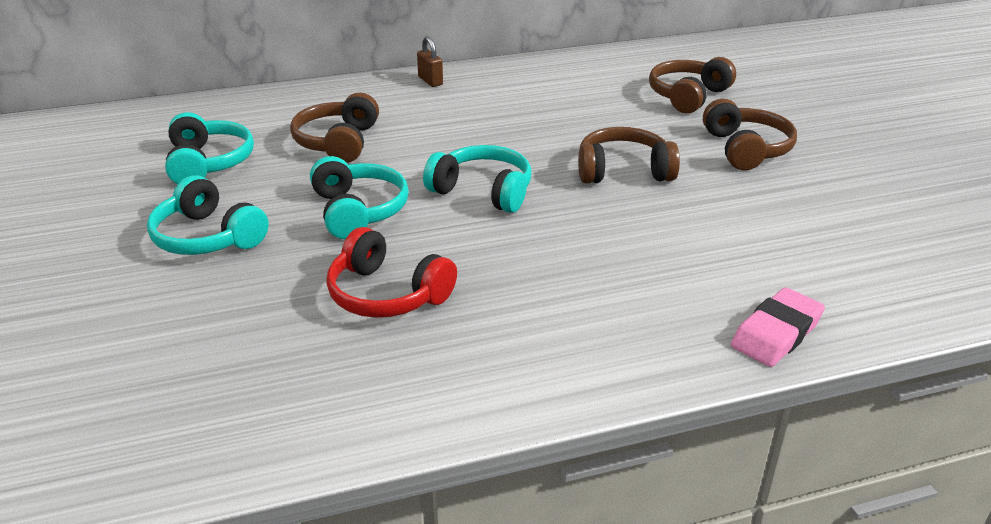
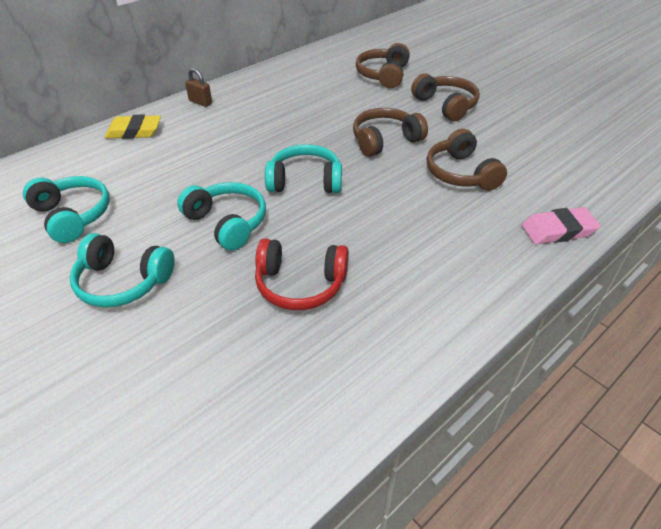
camera: 25 degrees left, 10 degrees up
brown headphones [290,93,379,163] -> brown headphones moved to [427,129,507,191]
pink eraser [731,287,825,367] -> pink eraser turned 60 degrees clockwise [522,207,600,244]
none -> yellow eraser [105,115,161,139]

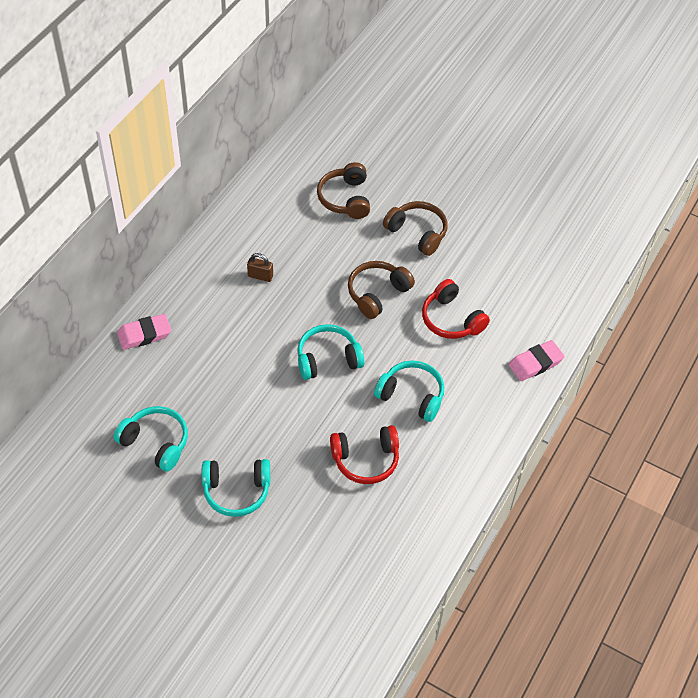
camera: 20 degrees left, 10 degrees up
yellow eraser [105,115,161,139] -> pink eraser [117,314,171,350]
turquoise headphones [177,182,266,251] -> turquoise headphones moved to [374,360,444,422]
brown padlock [185,68,212,107] -> brown padlock moved to [247,253,273,282]
brown headphones [427,129,507,191] -> red headphones [422,279,490,339]

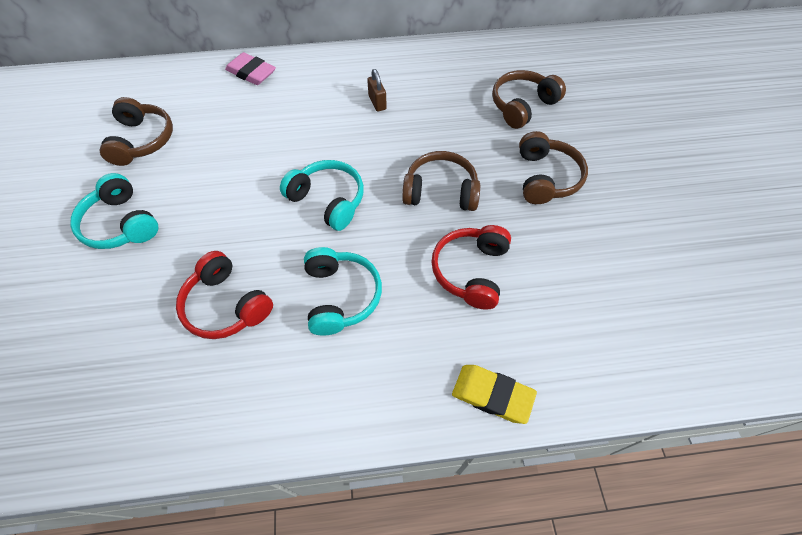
camera: 55 degrees right, 5 degrees up
turquoise headphones [114,406,188,472] -> brown headphones [99,97,173,166]
pink eraser [509,340,565,381] -> yellow eraser [452,365,537,424]

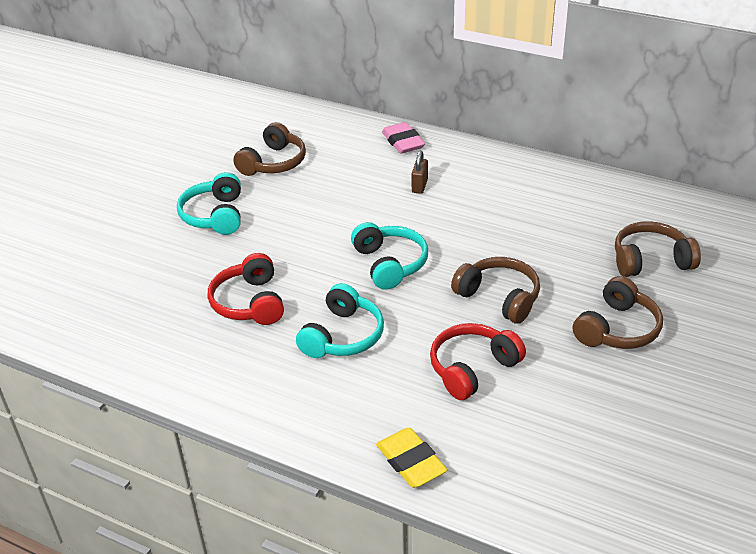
camera: 35 degrees right, 20 degrees down
brown padlock [367,69,387,112] -> brown padlock moved to [411,151,428,194]

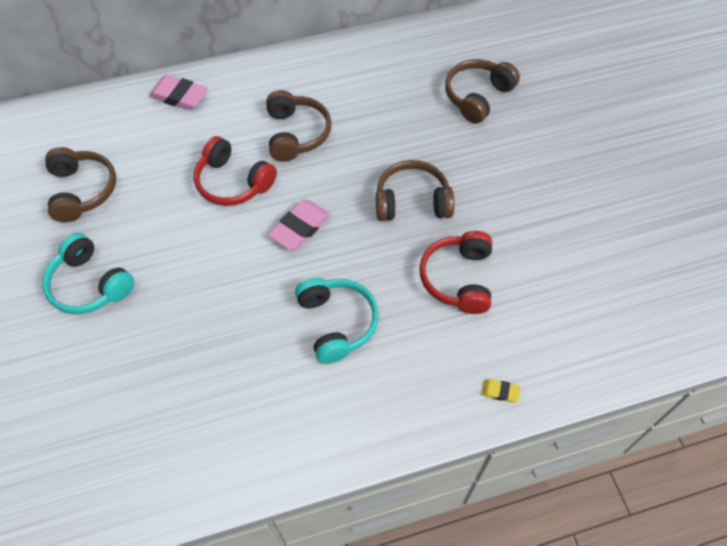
camera: 45 degrees left, 20 degrees up
red headphones [208,253,284,325] -> red headphones moved to [194,136,277,206]
turquoise headphones [351,222,428,290] -> pink eraser [268,200,330,250]
yellow eraser [376,428,447,488] -> yellow eraser [481,379,521,403], size x0.51
brown padlock [411,151,428,194] -> none
brown headphones [573,276,663,349] -> brown headphones moved to [266,90,331,161]

